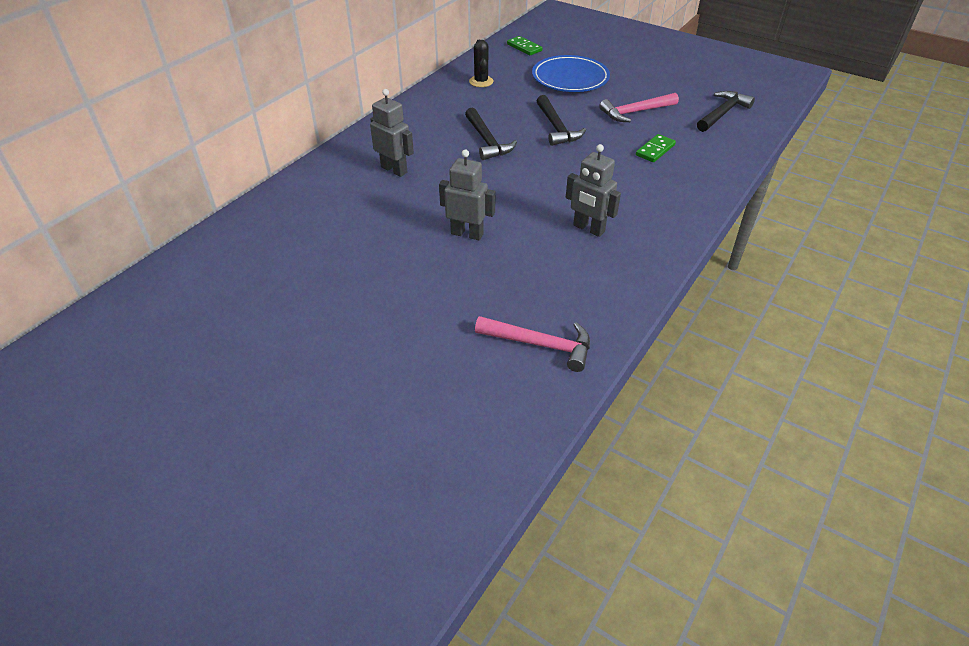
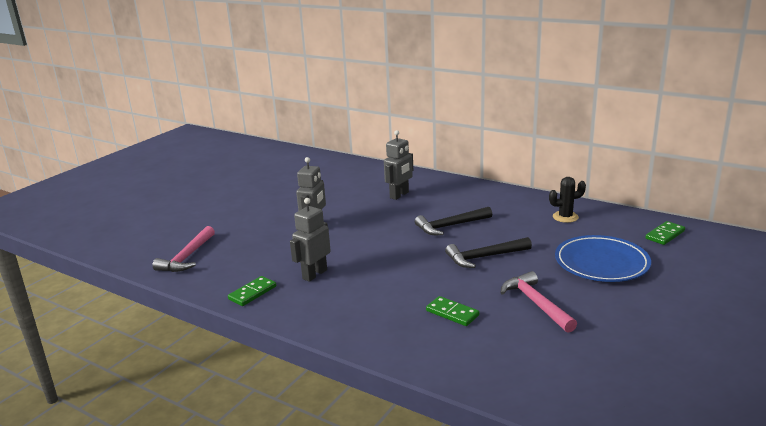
camera: 90 degrees right, 20 degrees down
black hammer [697,91,755,132] -> none
none -> green domino [228,276,276,306]

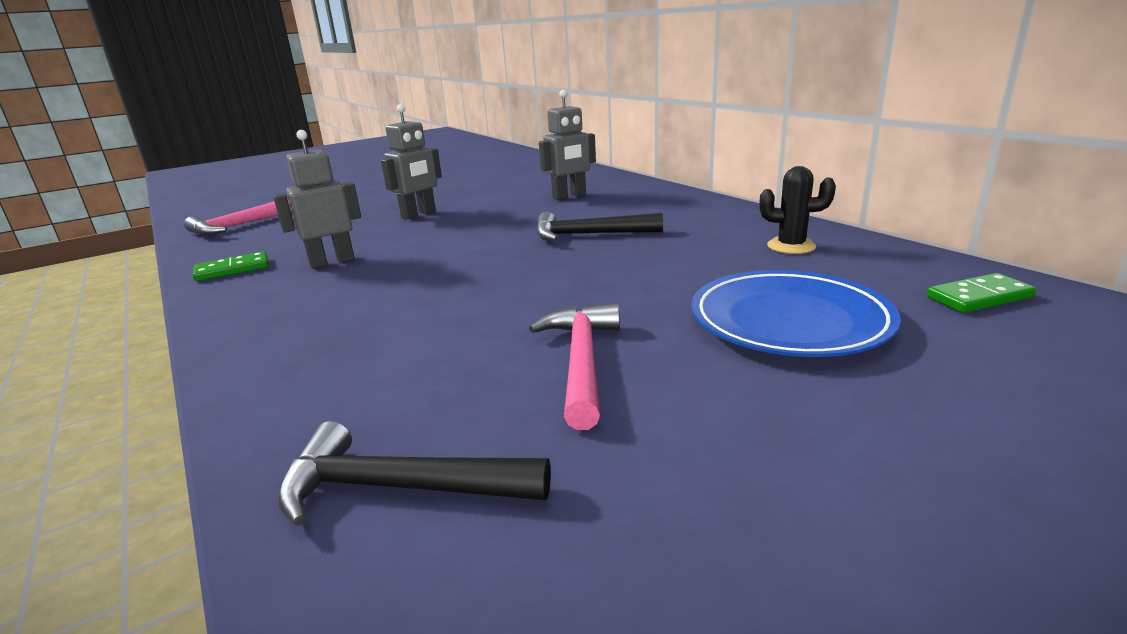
camera: 25 degrees right, 0 degrees up
green domino [426,296,479,326] -> none
black hammer [445,237,532,268] -> black hammer moved to [277,421,551,526]

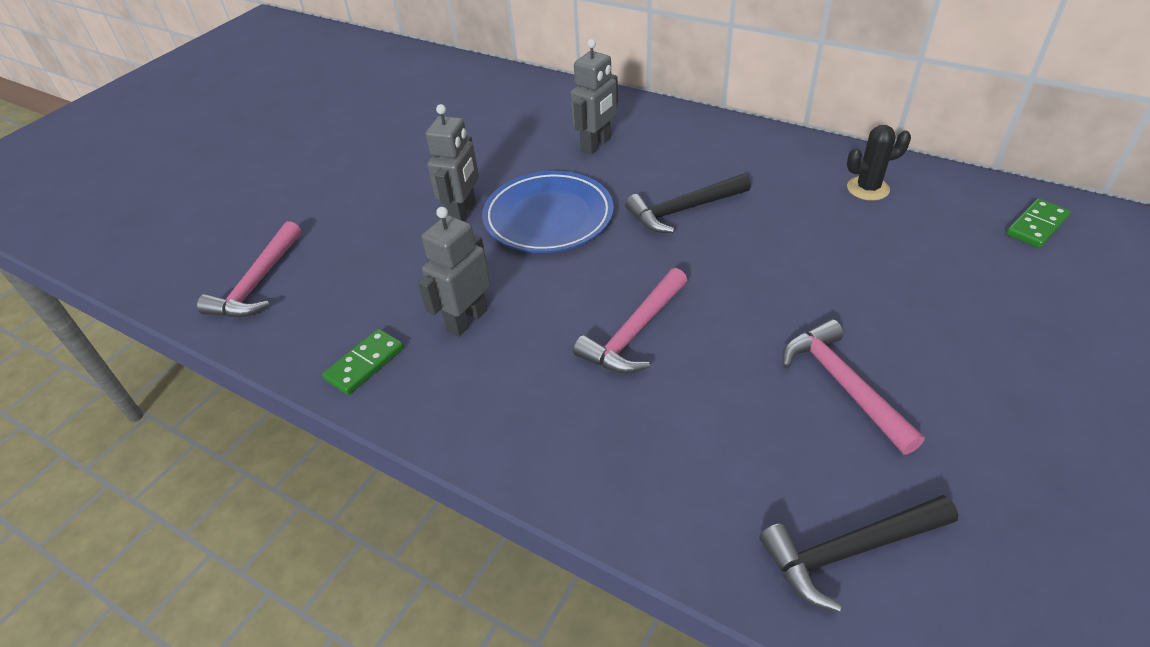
camera: 25 degrees left, 20 degrees up
blue plate [691,270,901,357] -> blue plate moved to [482,171,614,253]
none -> pink hammer [573,268,688,374]

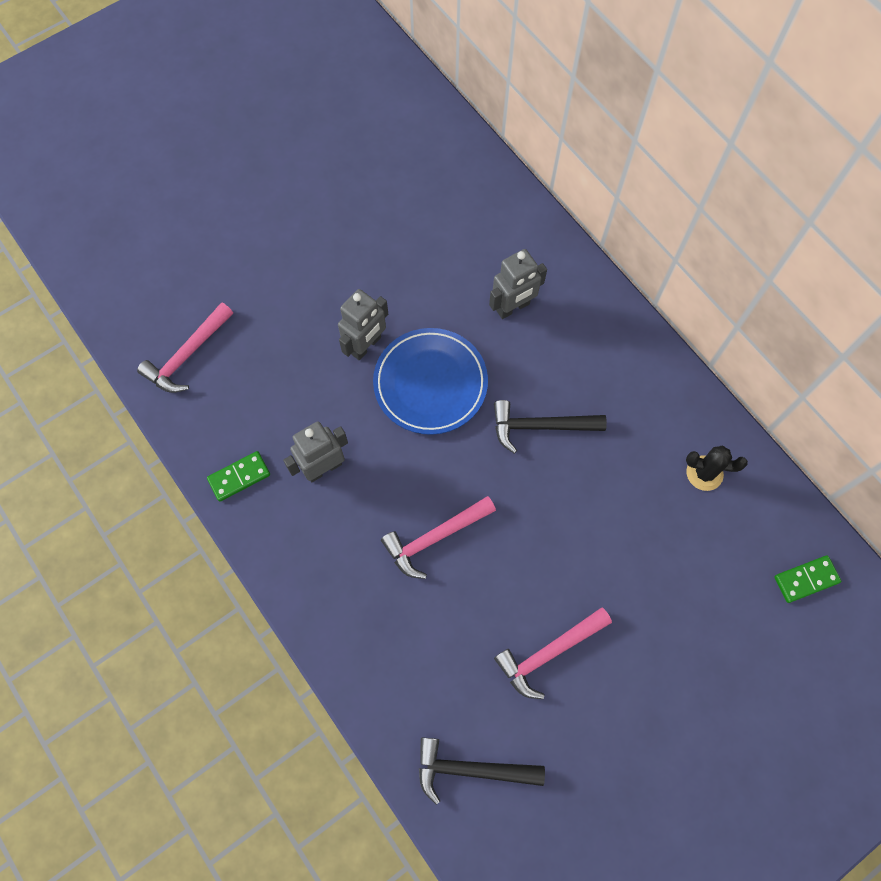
camera: 20 degrees right, 25 degrees up
pink hammer [782,319,925,455] -> pink hammer turned 120 degrees counterclockwise [494,607,612,699]

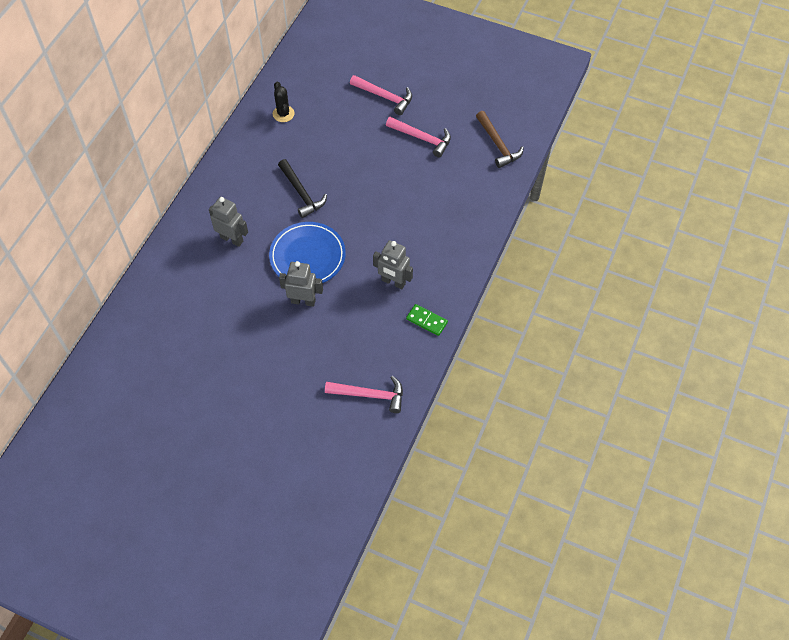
camera: 120 degrees left, 10 degrees down
pink hammer [381,496,496,579] -> pink hammer moved to [350,75,412,115]
black hammer [419,738,545,805] -> brown hammer [476,111,524,168]
green domino [774,555,842,603] -> none

